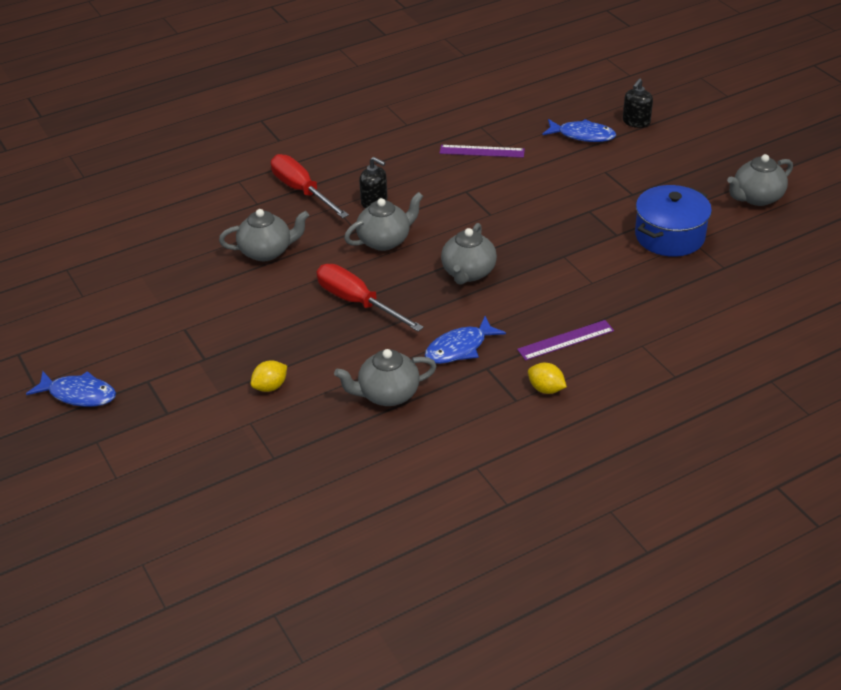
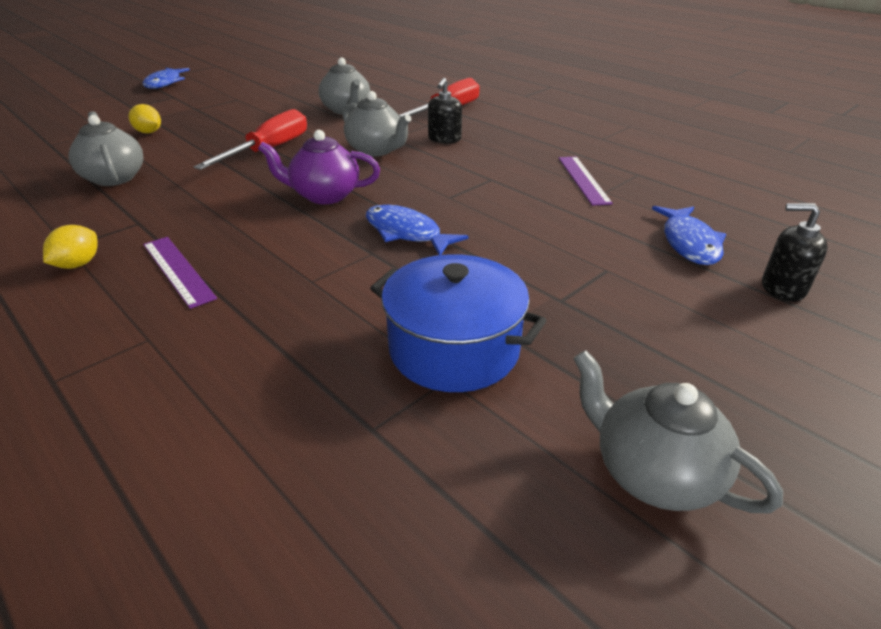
camera: 75 degrees right, 5 degrees down
blue fish [425,316,506,364] -> blue fish moved to [366,205,469,255]
grey teapot [441,223,497,285] -> purple teapot [258,130,380,204]

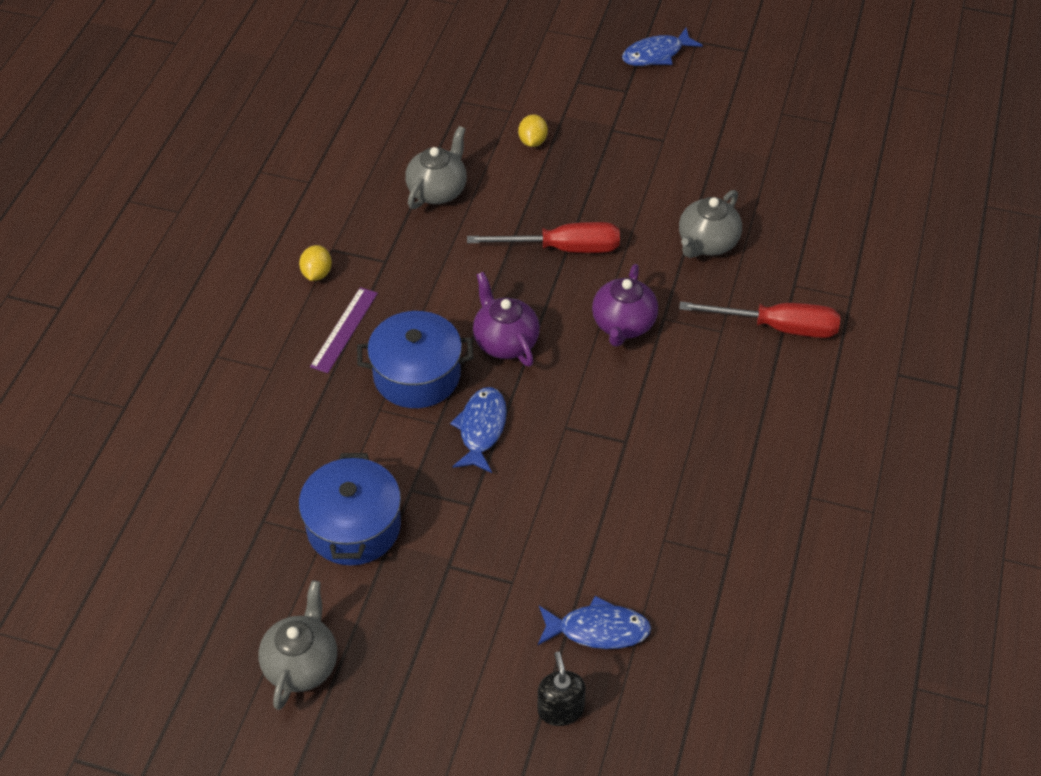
camera: 60 degrees right, 15 degrees up
yellow lemon [43,225,98,269] -> yellow lemon turned 75 degrees counterclockwise [299,245,332,281]
grey teapot [342,91,411,156] -> purple teapot [592,264,658,347]
black soap dispenser [428,78,462,144] -> none
purple ruler [559,156,613,206] -> none
blue fish [652,206,726,265] -> blue fish turned 150 degrees counterclockwise [538,596,651,649]
none -> blue pot [357,311,473,408]

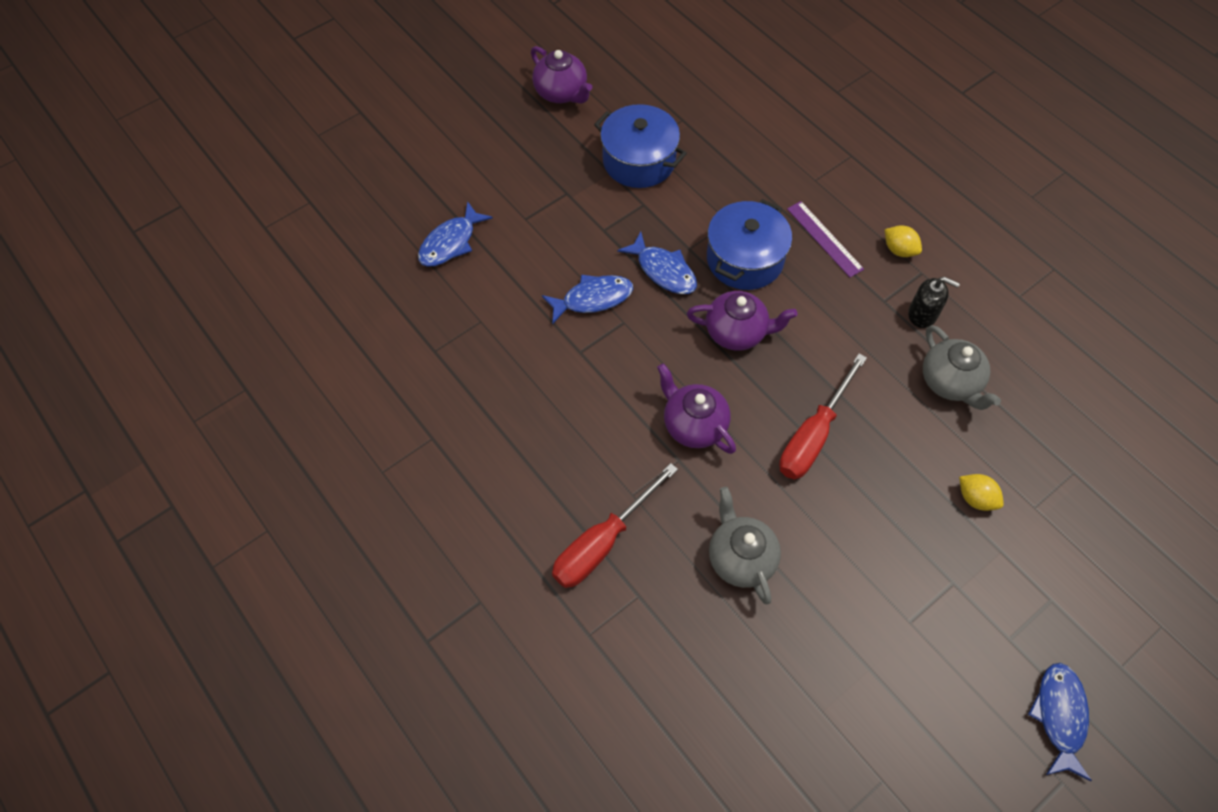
camera: 125 degrees right, 10 degrees up
grey teapot [258,580,337,710] -> purple teapot [531,46,592,104]
black soap dispenser [537,651,586,726] -> black soap dispenser moved to [908,277,960,328]
none -> blue fish [542,275,633,324]

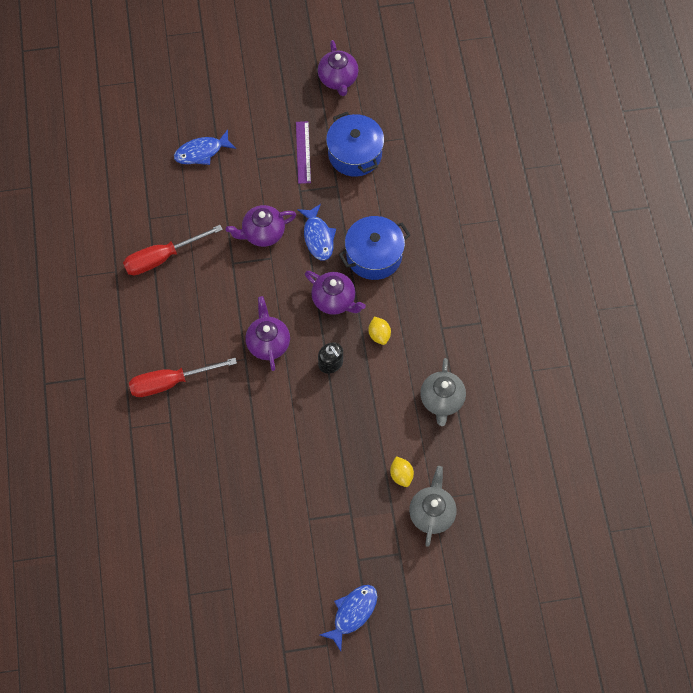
camera: 30 degrees right, 5 degrees up
blue fish [542,275,633,324] -> purple teapot [226,205,296,247]
grey teapot [709,487,781,604] -> grey teapot moved to [409,466,457,547]
red screwdriver [779,354,867,479] -> red screwdriver moved to [123,225,223,275]
purple ruler [787,201,864,278] -> purple ruler moved to [296,121,311,184]
yellow lemon [884,225,922,257] -> yellow lemon moved to [369,316,391,345]
black soap dispenser [908,277,960,328] -> black soap dispenser moved to [318,342,343,374]

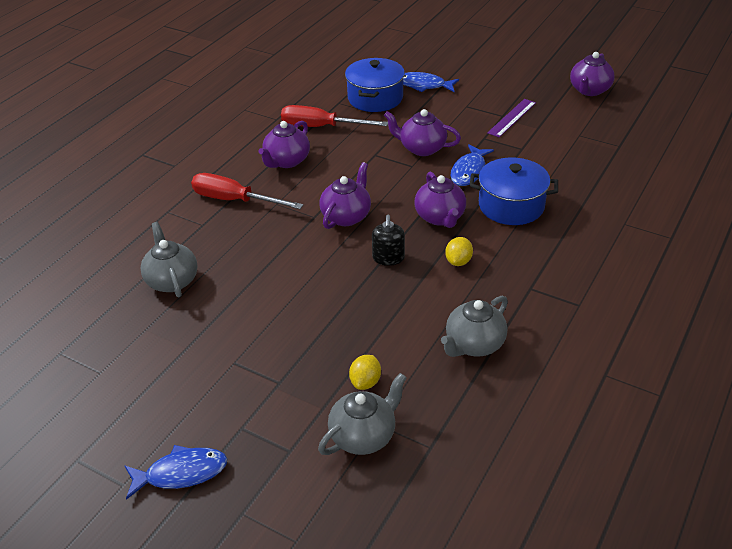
camera: 40 degrees right, 25 degrees down
blue pot [326,112,384,177] -> blue pot moved to [345,58,405,112]
none -> grey teapot [140,222,198,297]
none -> purple teapot [258,121,310,168]

